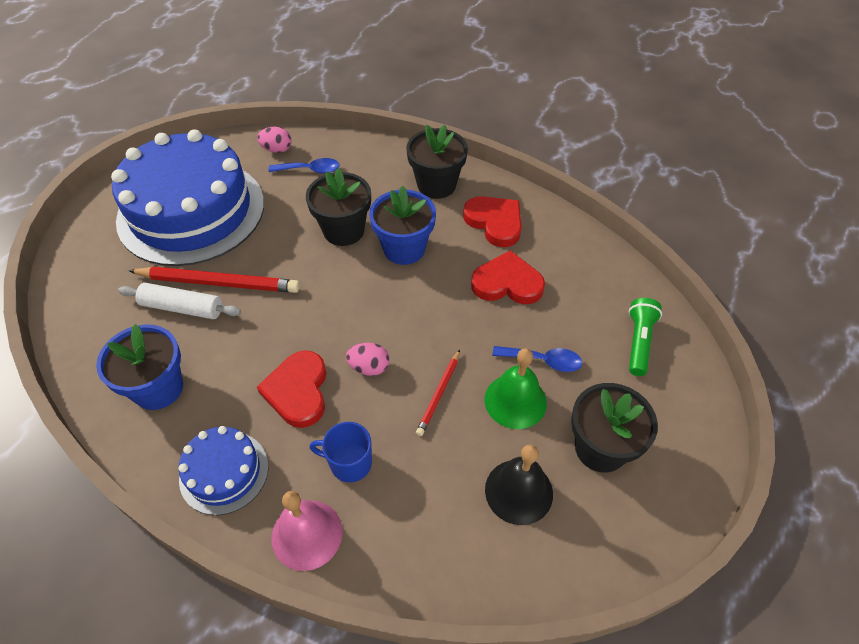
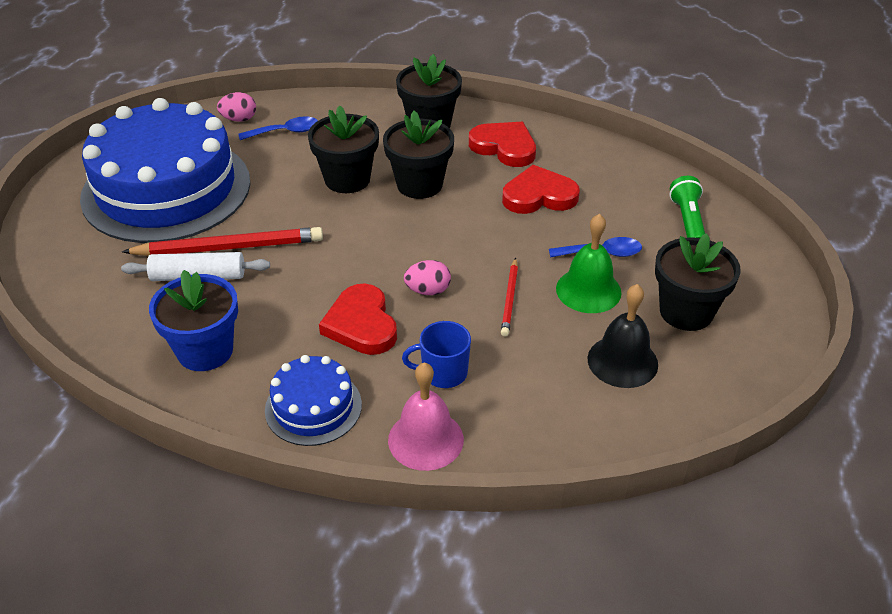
camera: 15 degrees left, 10 degrees down
blue flower pot [369,186,436,265] -> black flower pot [383,111,454,199]

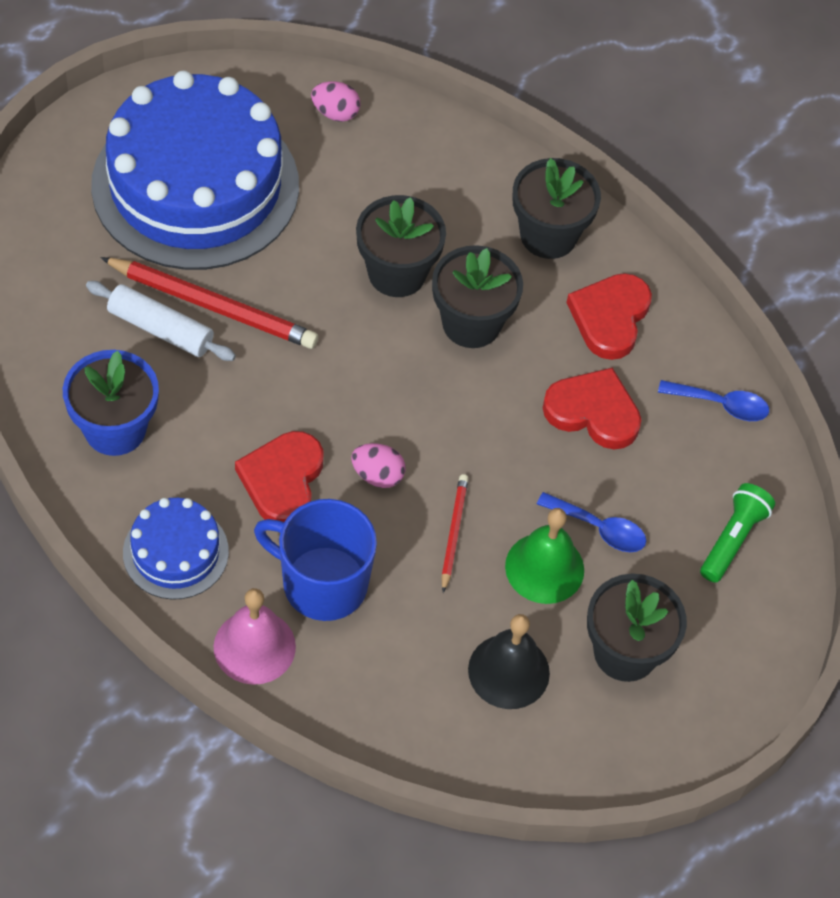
camera: 25 degrees right, 15 degrees up
blue spoon [238,116,318,140] -> blue spoon moved to [658,380,769,421]
blue mug [402,321,471,388] -> blue mug [254,499,377,621], size x1.67
red heart [469,122,536,167] -> red heart turned 135 degrees counterclockwise [566,273,652,360]
red pencil [501,258,518,337] -> red pencil turned 150 degrees clockwise [441,474,469,593]

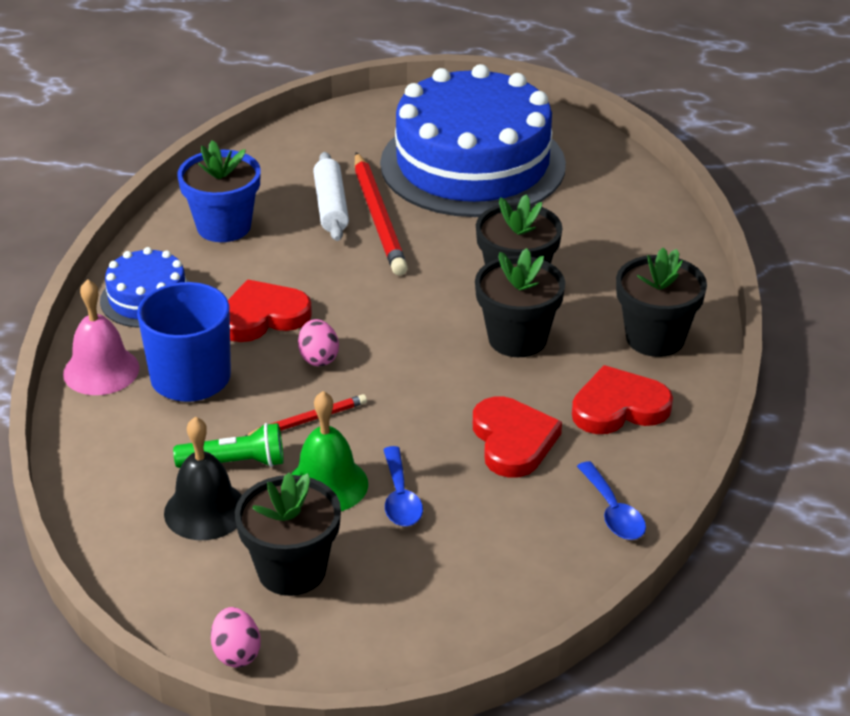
camera: 60 degrees right, 20 degrees down
pink egg [311,81,361,122] -> pink egg moved to [211,607,261,668]
green flashlight [700,483,775,583] -> green flashlight moved to [173,423,284,468]

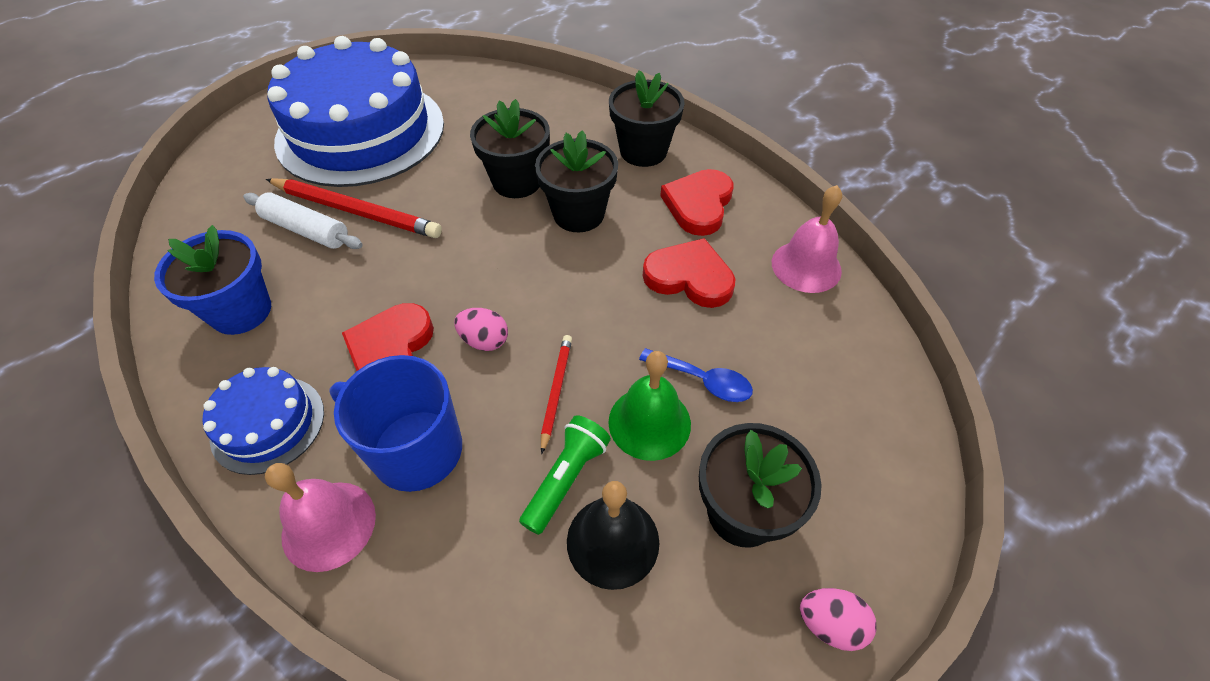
camera: 55 degrees left, 15 degrees up
blue spoon [577,461,646,540] -> pink bell [772,185,842,293]

